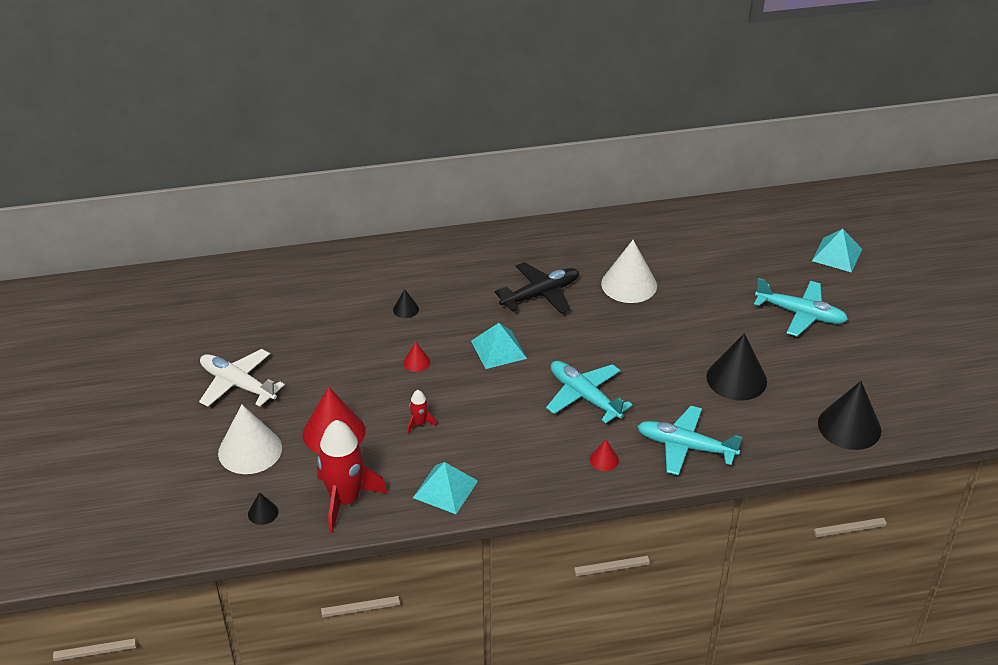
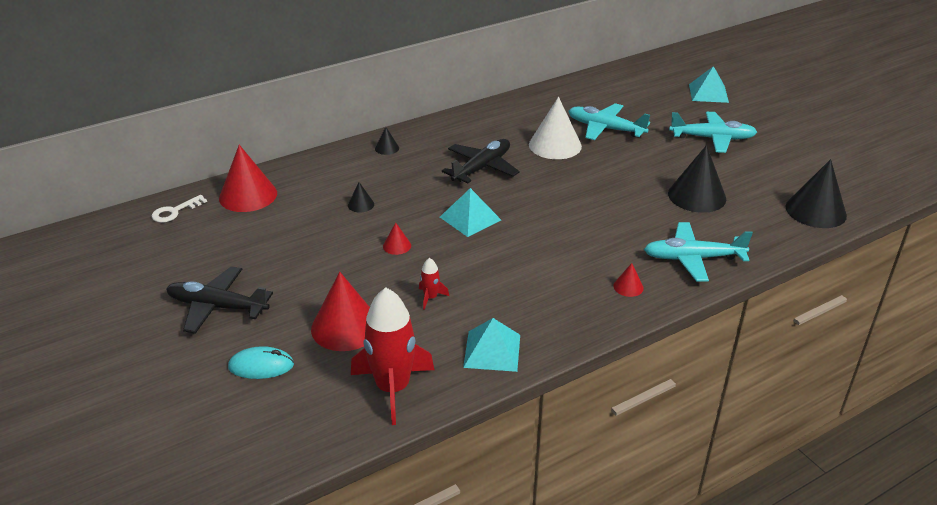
camera: 20 degrees left, 5 degrees down
white plane [199,349,285,407] -> black plane [166,266,273,334]
white cone [218,405,282,474] -> turquoise mouse [228,346,294,379]
black cone [248,492,278,525] -> black cone moved to [375,127,399,155]
turquoise plane [546,361,633,423] -> turquoise plane moved to [568,103,650,140]
none -> white key [152,195,207,223]
none -> red cone [219,145,277,212]

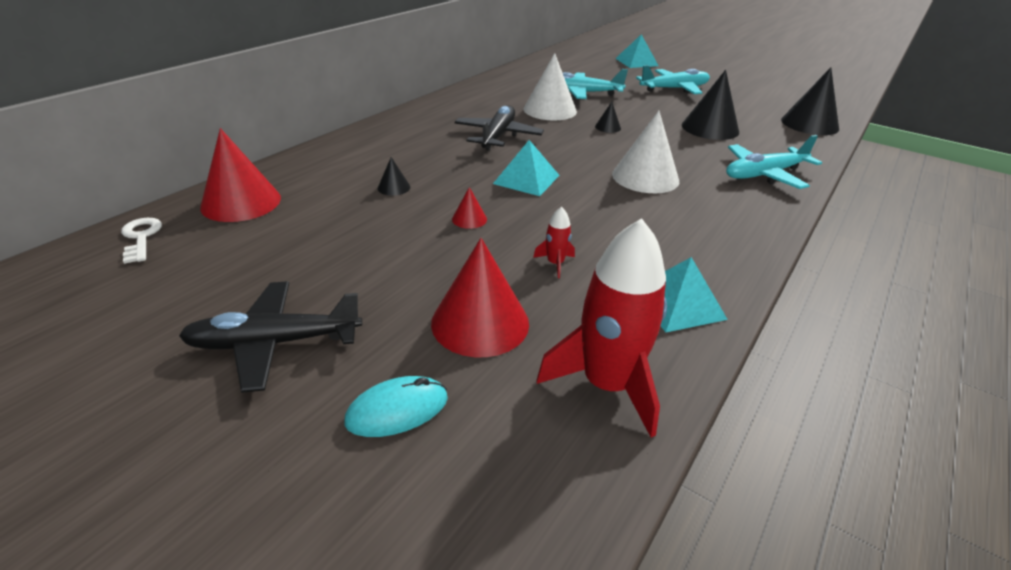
camera: 25 degrees left, 0 degrees up
white key [152,195,207,223] -> white key turned 135 degrees clockwise [121,218,162,264]
black cone [375,127,399,155] -> black cone moved to [595,102,621,133]
red cone [613,263,644,297] -> none
none -> white cone [612,111,679,193]

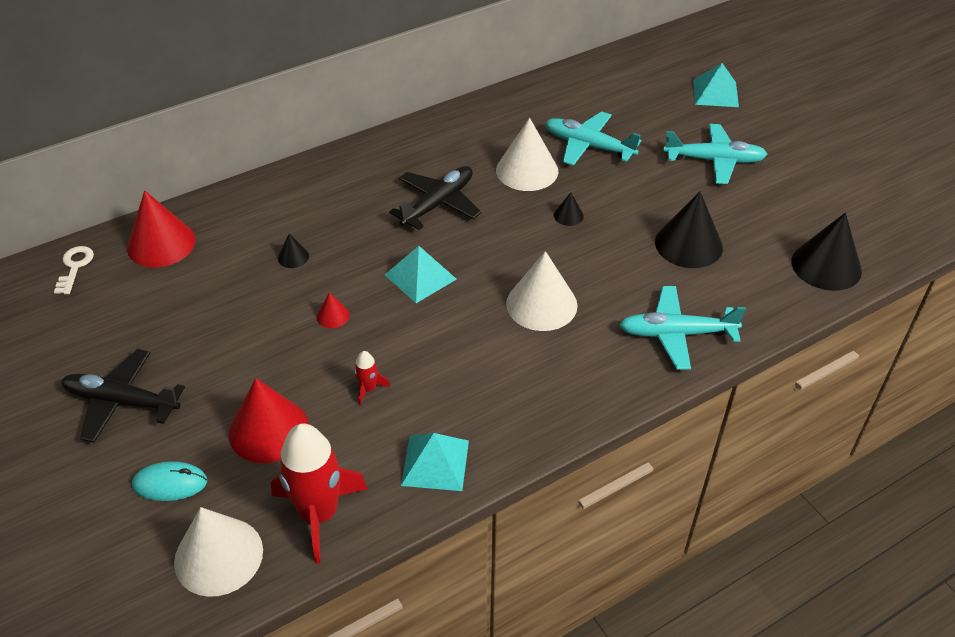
camera: 25 degrees right, 10 degrees up
none -> white cone [174,507,263,597]

